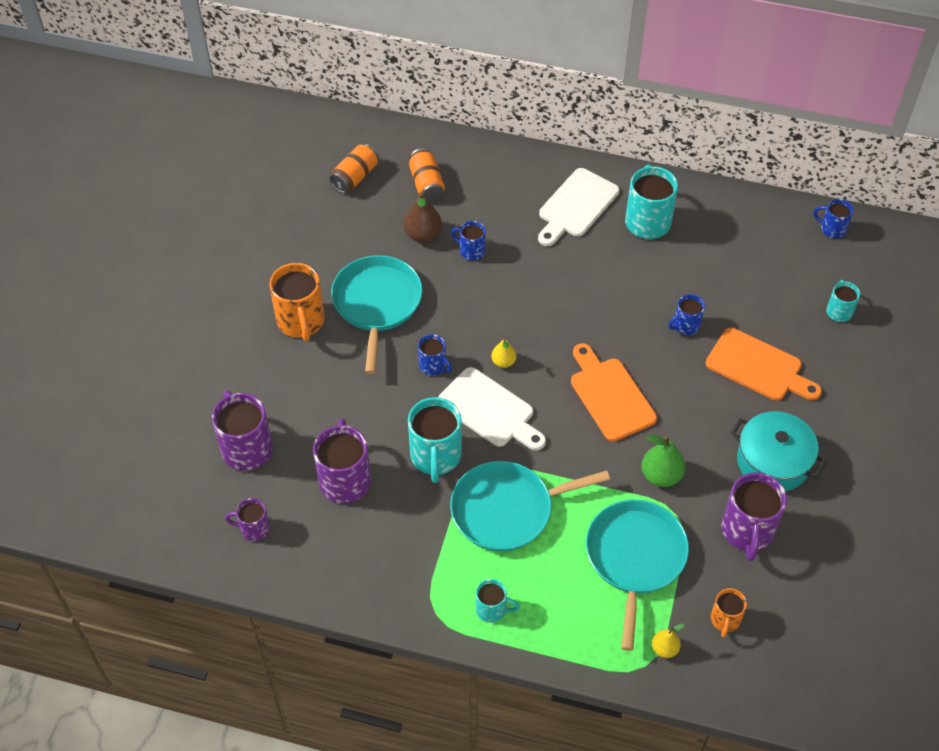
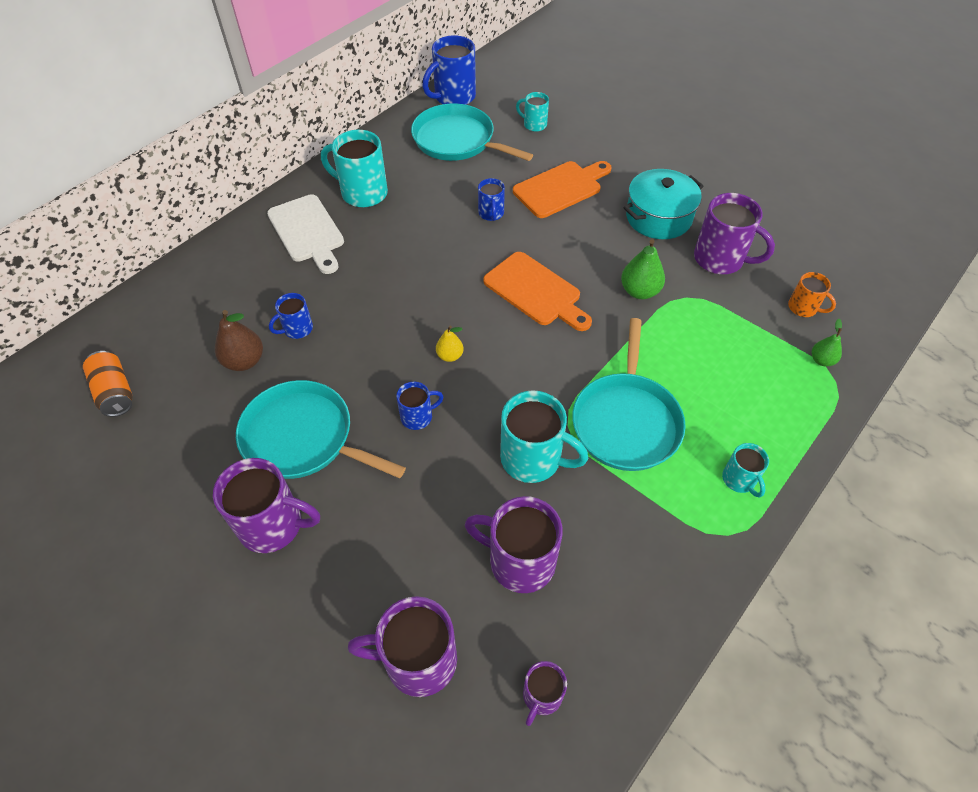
camera: 65 degrees left, 0 degrees up
orange mug [269,263,325,341] -> purple mug [213,458,320,553]
orange can [409,148,445,201] -> none
white cutting board [438,367,546,451] -> none
turquoise mug [476,579,519,623] -> turquoise mug turned 120 degrees clockwise [722,443,769,498]
orange cutting board [571,343,657,442] -> orange cutting board turned 135 degrees counterclockwise [483,252,592,331]
turquoise pan [586,500,689,651] -> turquoise pan moved to [411,103,533,161]
yellow pear [652,623,685,658] -> green pear [812,319,842,366]
blue mug [814,199,853,238] -> blue mug [422,35,476,105], size x1.82

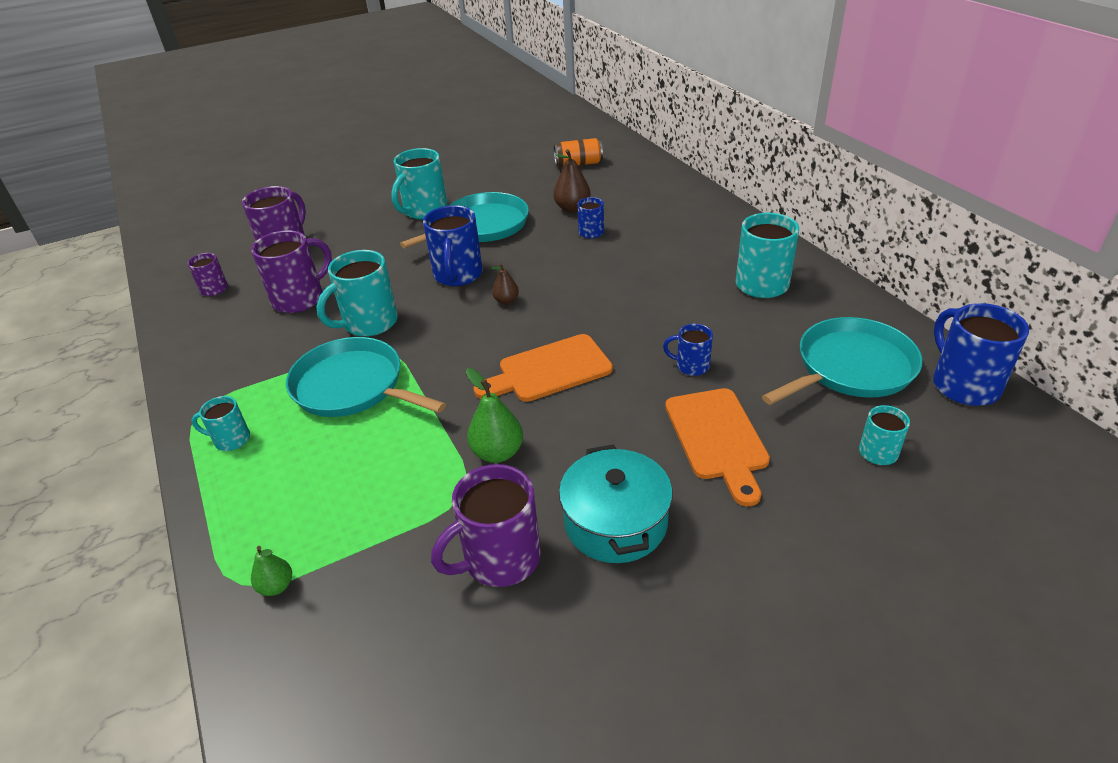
camera: 115 degrees right, 15 degrees down
purple mug [213,458,320,553] -> turquoise mug [391,148,448,220]
white cutting board [267,194,344,274] -> none
blue mug [396,382,444,430] -> blue mug [423,205,483,286], size x1.82
yellow pear [436,326,464,362] -> brown pear [492,263,519,305]
orange mug [788,272,836,317] -> none

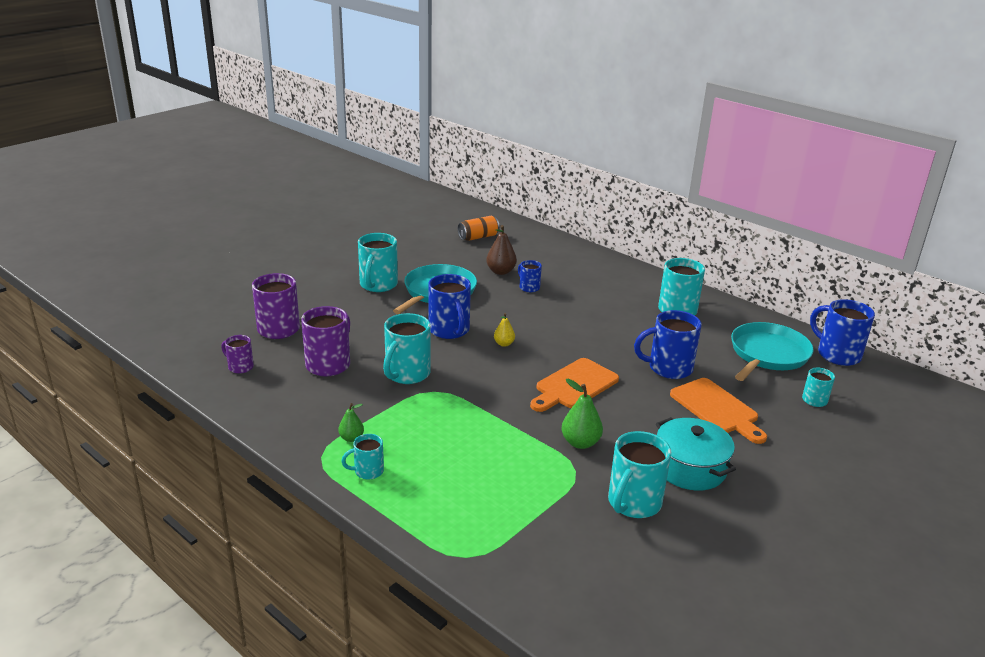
camera: 25 degrees left, 10 degrees down
green pear [251,546,292,596] -> green pear moved to [338,403,364,442]
turquoise pan [286,337,446,417] -> none
purple mug [431,464,541,587] -> turquoise mug [608,431,671,518]
brown pear [492,263,519,305] -> yellow pear [494,313,515,347]
blue mug [663,324,713,376] -> blue mug [634,310,701,379], size x1.82

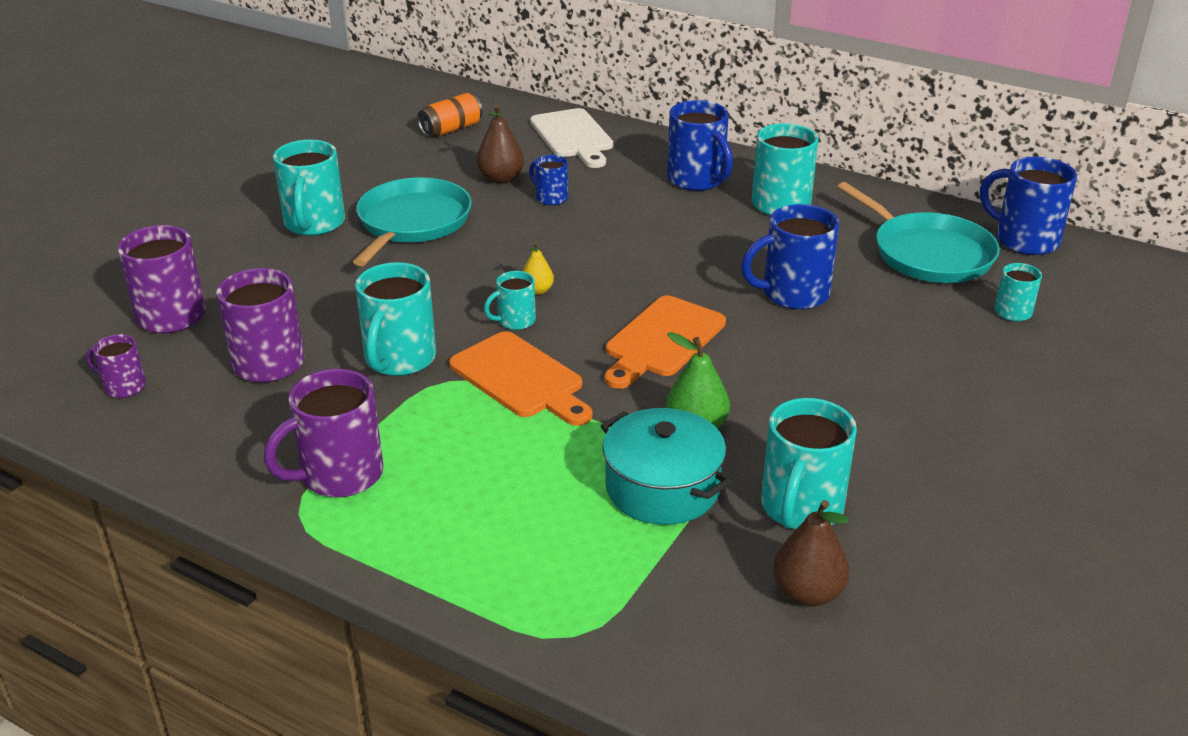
camera: 10 degrees left, 5 degrees up
green pear [338,403,364,442] -> purple mug [264,369,384,497]
turquoise mug [341,434,384,480] -> turquoise mug moved to [484,271,536,330]
blue mug [428,274,471,339] -> blue mug moved to [667,100,733,191]
turquoise pot [656,417,736,491] -> turquoise pot moved to [601,408,731,525]
orange cutting board [670,378,767,444] -> orange cutting board moved to [449,331,592,426]
turquoise pan [731,322,814,381] -> turquoise pan turned 120 degrees clockwise [837,182,1000,283]
none -> white cutting board [530,108,613,168]
none -> brown pear [773,500,849,606]

